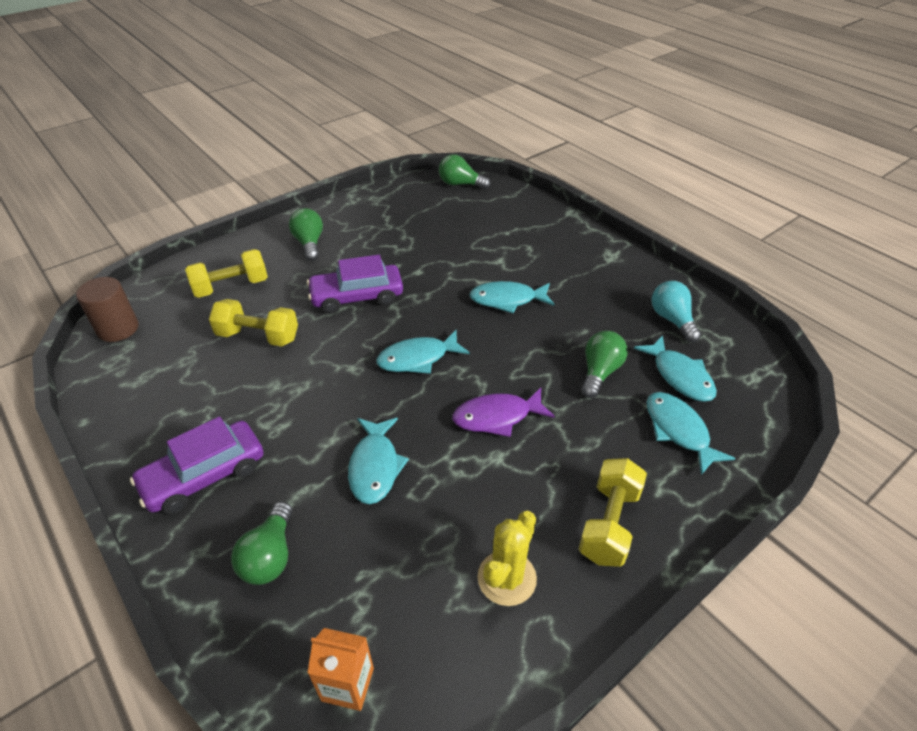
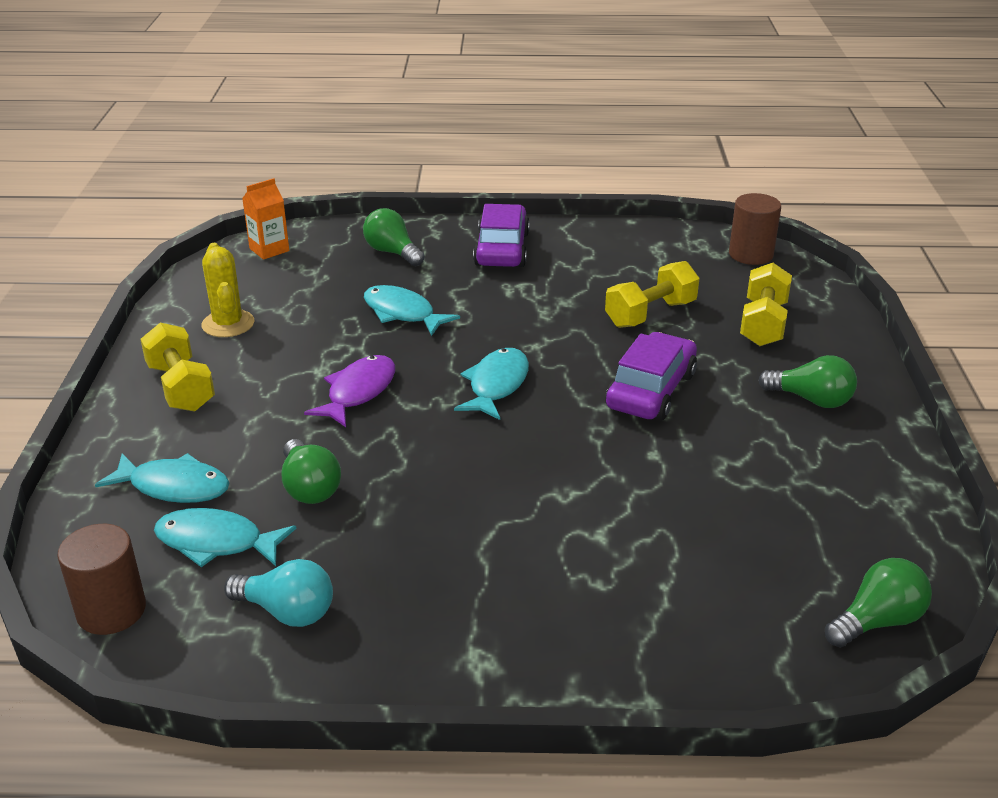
camera: 130 degrees right, 10 degrees down
turquoise fish [470,281,554,313] -> none
none -> brown cylinder [57,524,146,635]

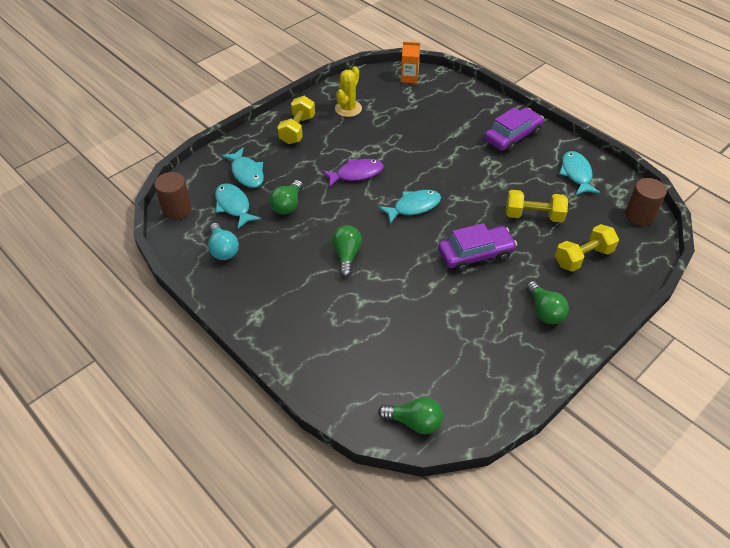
camera: 45 degrees right, 15 degrees up
green light bulb [363,208,425,266] -> green light bulb moved to [332,225,362,277]
turquoise fish [364,285,460,336] -> turquoise fish moved to [559,151,600,195]

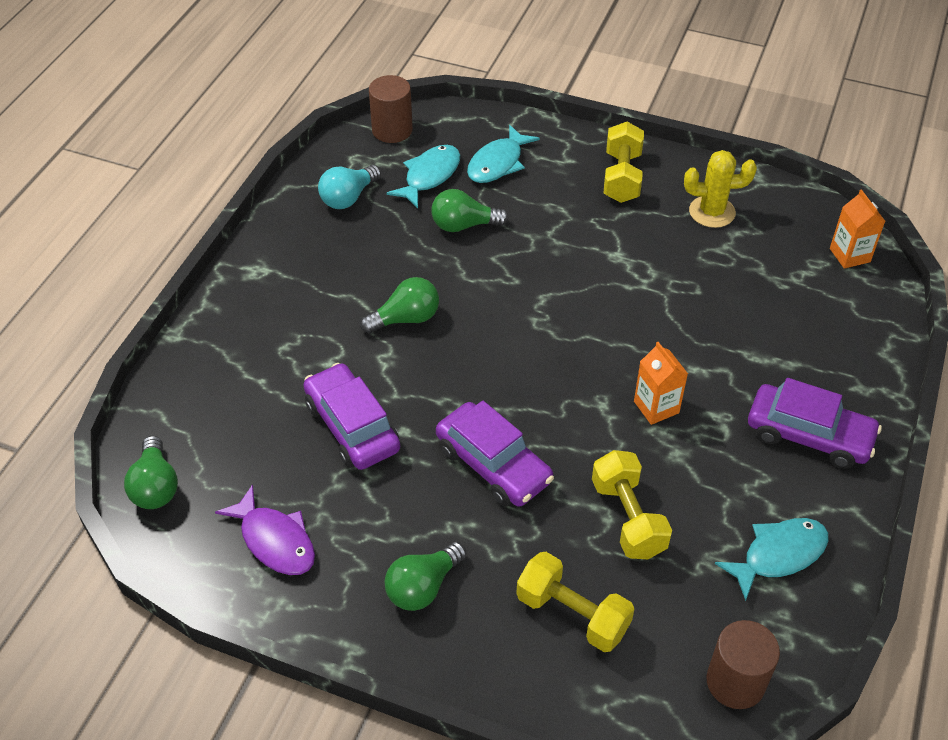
camera: 65 degrees right, 0 degrees up
yellow dumbbell [278,96,315,144] -> yellow dumbbell turned 75 degrees counterclockwise [604,122,644,203]
purple fish [322,159,384,187] -> purple fish moved to [215,484,315,575]
turquoise fish [378,190,441,224] -> none
none -> purple car [303,363,400,470]
none -> orange carton [634,342,688,425]

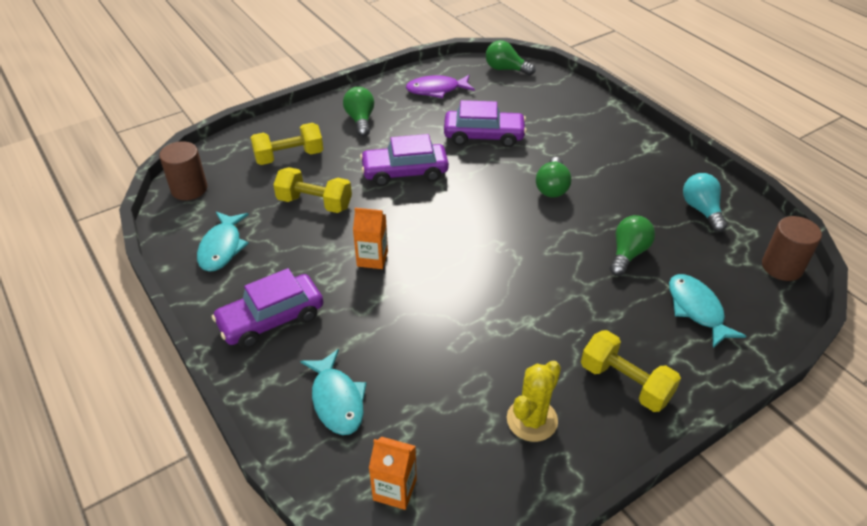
camera: 125 degrees right, 5 degrees down
turquoise fish [386,145,460,208] -> turquoise fish moved to [300,349,367,435]

